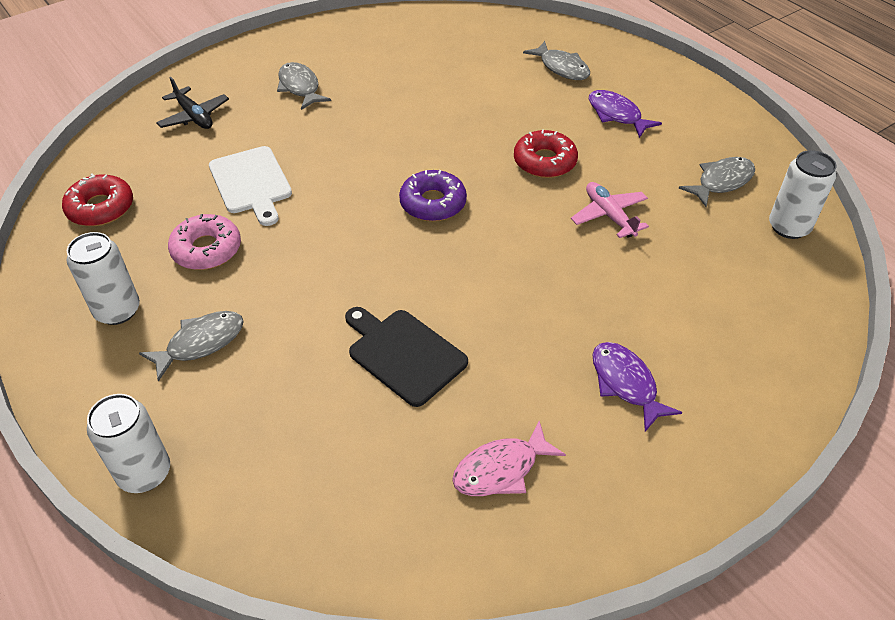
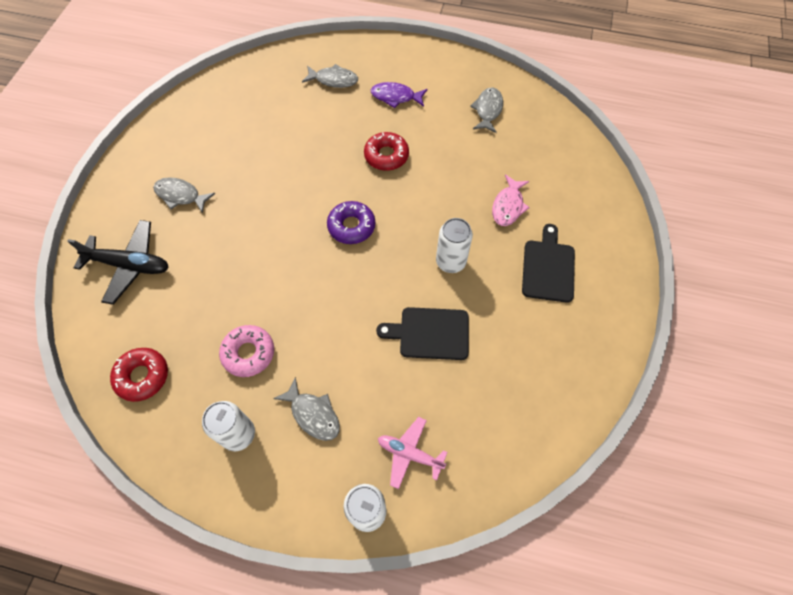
camera: 40 degrees left, 15 degrees up
grey fish [139,311,244,382] -> grey fish turned 120 degrees clockwise [273,377,340,441]
black plane [156,77,229,129] -> black plane [67,220,169,305], size x1.52
white cutting board [209,146,292,226] -> none
pink fish [452,421,566,496] -> pink fish moved to [492,174,530,226]
pink plane [571,182,649,238] -> pink plane moved to [378,417,447,489]
purple fish [592,342,682,432] -> black cutting board [522,224,575,303]
white can [769,150,836,239] -> white can moved to [436,218,473,273]

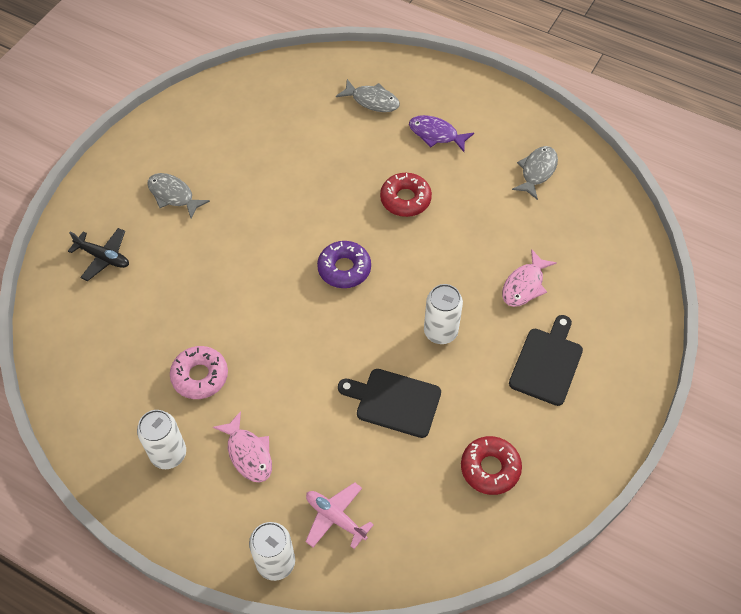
camera: 15 degrees right, 5 degrees down
black plane [67,220,169,305] -> black plane [68,228,129,281], size x0.66
red donut [110,348,168,402] -> red donut moved to [461,436,522,495]
grey fish [273,377,340,441] -> pink fish [213,411,272,483]

